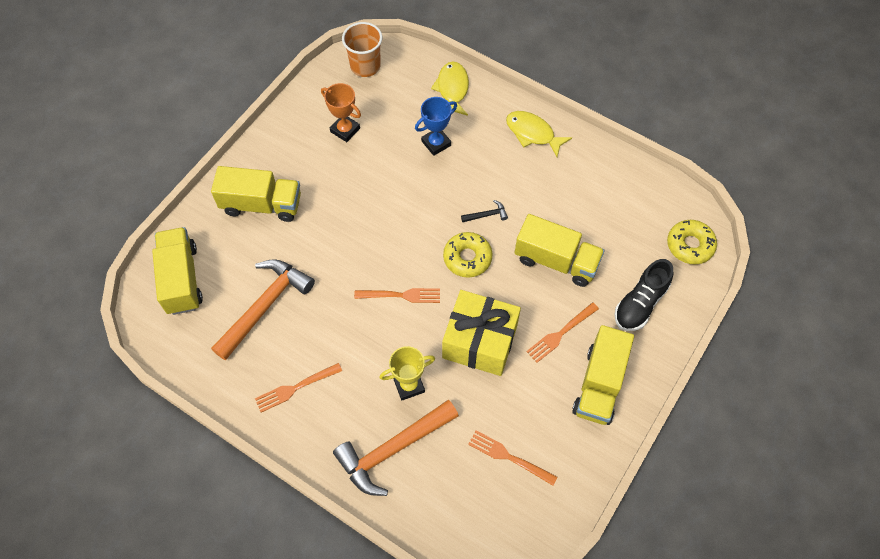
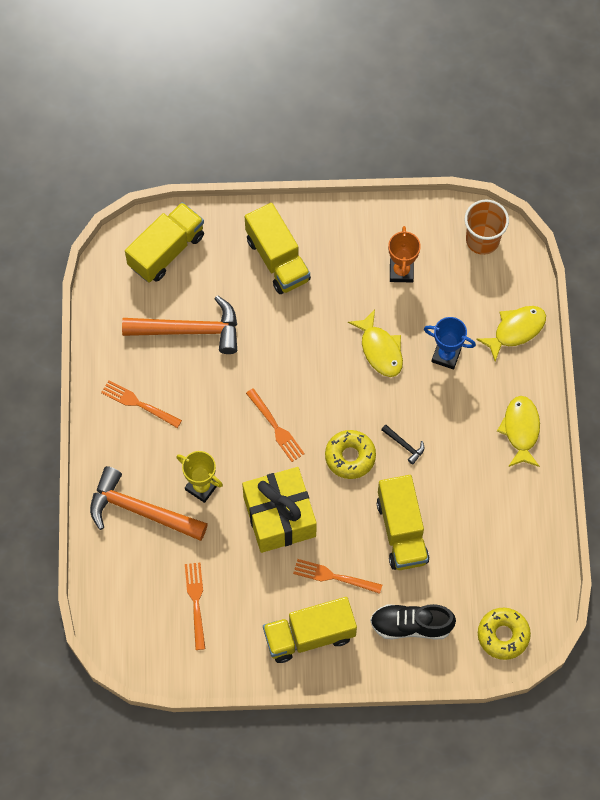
camera: 55 degrees right, 5 degrees up
none -> yellow fish [348,310,403,377]

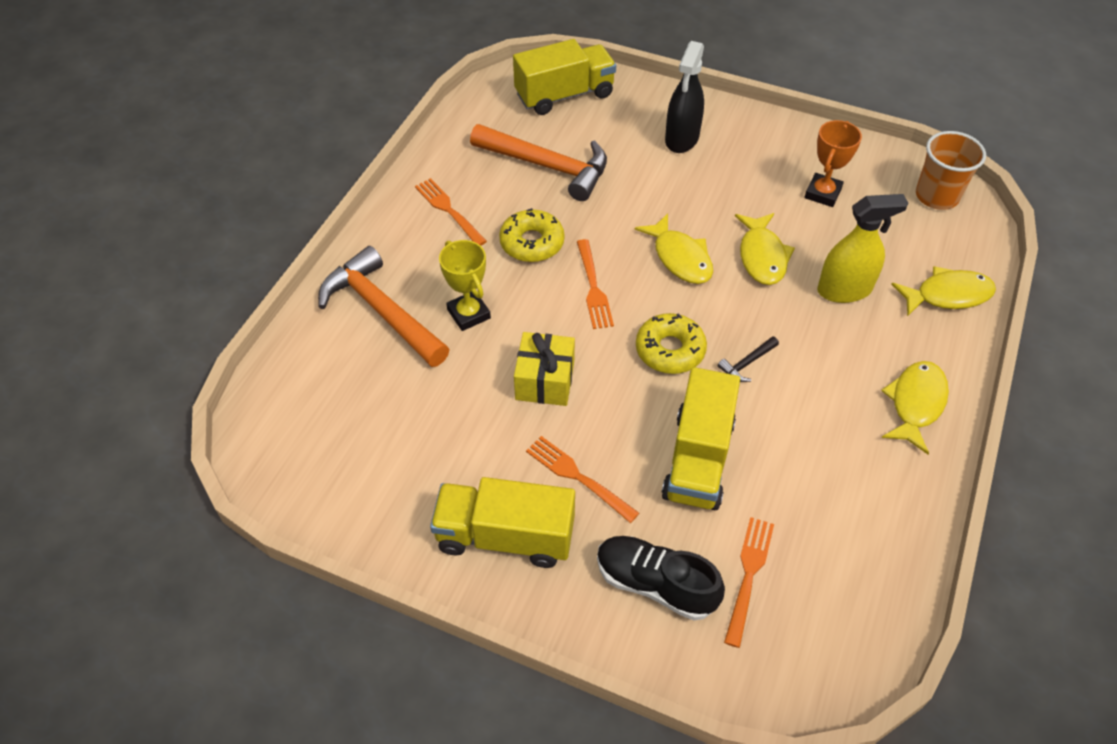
camera: 25 degrees right, 15 degrees down
orange fork [185,563,205,650] -> orange fork moved to [724,517,774,648]
yellow gift [242,467,317,553] -> yellow gift [514,332,575,406], size x0.64
yellow truck [245,203,311,294] -> black spray bottle [665,41,704,153]
black hammer [381,424,424,464] -> black hammer turned 75 degrees clockwise [718,336,779,382]
blue trophy [424,317,476,369] -> yellow spray bottle [817,194,908,303]
yellow donut [478,608,531,660] -> yellow donut moved to [499,208,565,262]
none -> yellow fish [635,213,713,284]

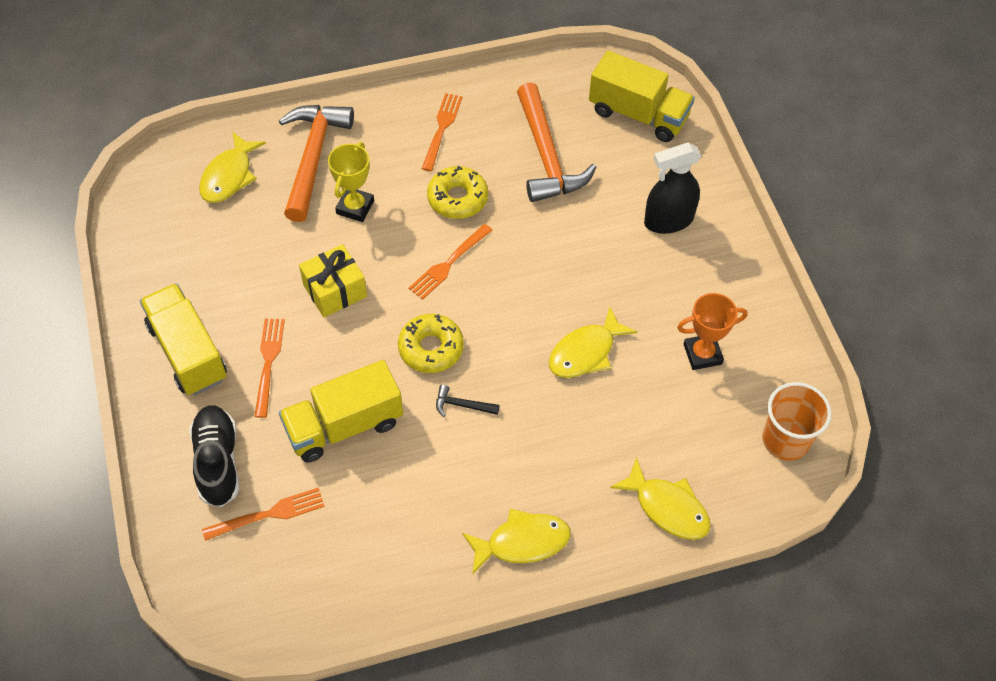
camera: 50 degrees right, 5 degrees up
yellow fish [635,213,713,284] -> yellow fish moved to [199,132,266,203]
yellow spray bottle [817,194,908,303] -> none

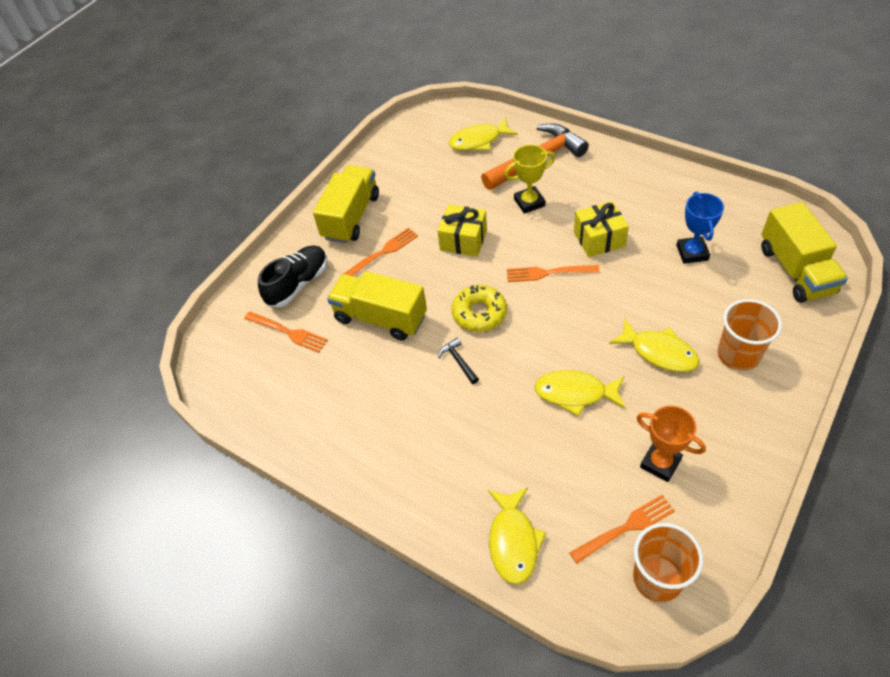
camera: 55 degrees right, 5 degrees down
orange fork [422,93,462,171] -> orange fork moved to [570,495,675,563]
yellow donut [427,166,488,219] -> yellow gift [574,201,629,257]
yellow fish [462,508,571,575] -> yellow fish moved to [609,318,700,372]
orange hammer [517,82,597,202] -> blue trophy [676,192,724,264]
black spray bottle [644,143,701,234] -> orange cup [718,299,782,371]

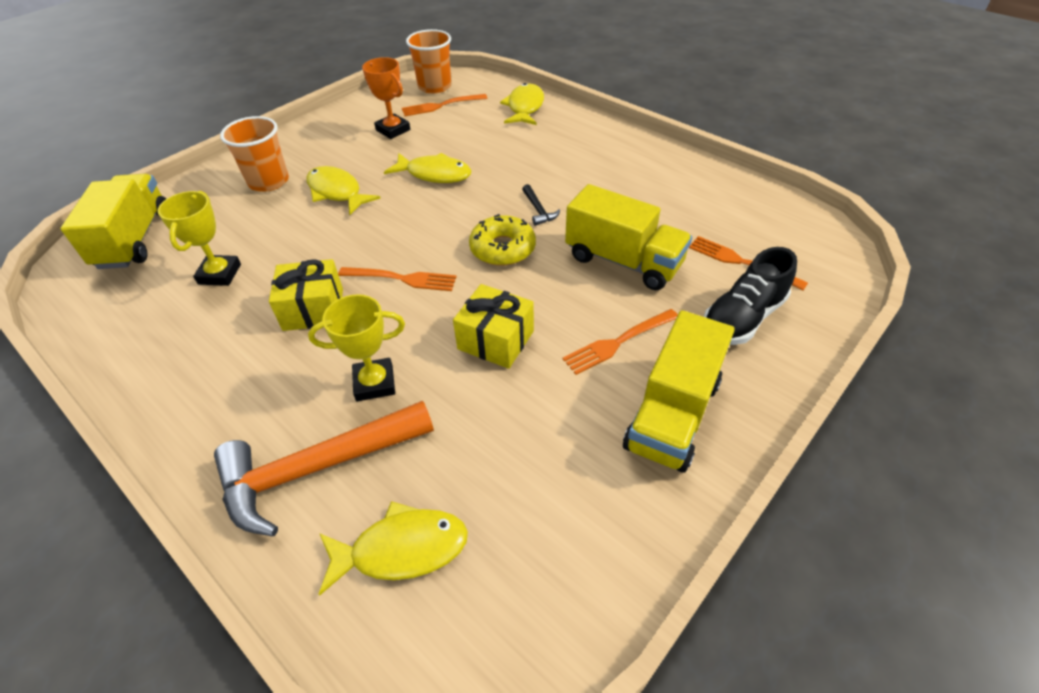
camera: 175 degrees left, 5 degrees down
blue trophy [676,192,724,264] -> yellow trophy [158,191,241,286]

